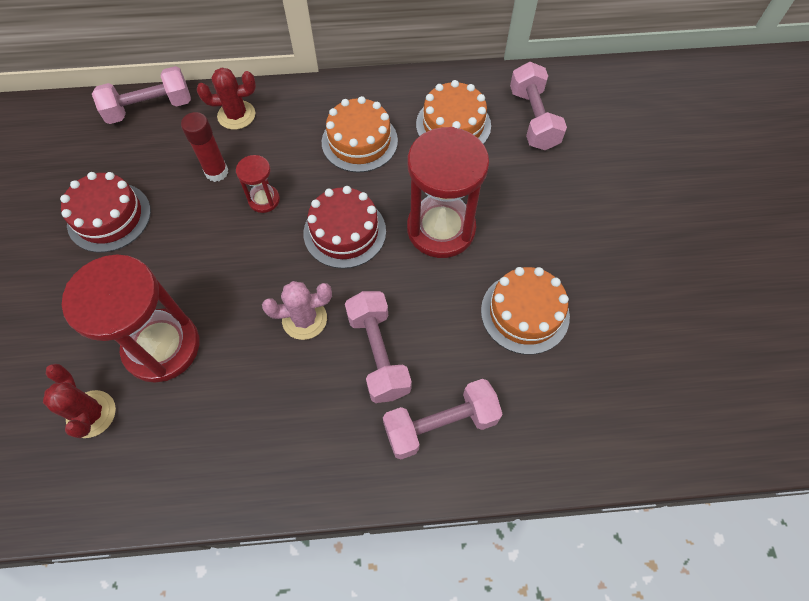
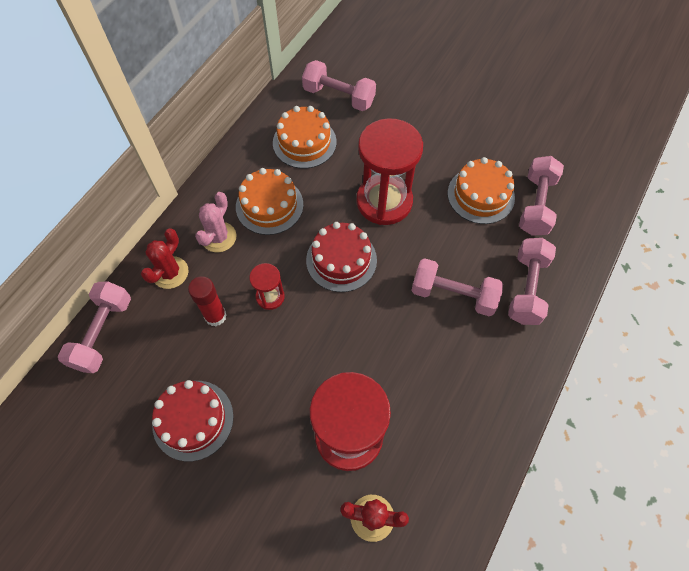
camera: 55 degrees left, 0 degrees up
pink cactus [262,281,332,340] -> pink cactus moved to [195,192,237,252]
none -> pink dumbbell [519,156,564,236]

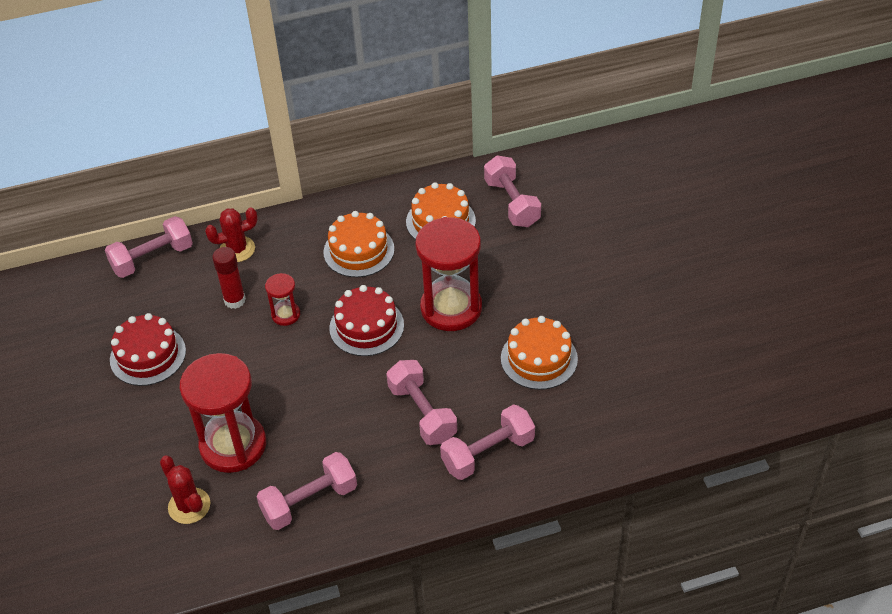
camera: 45 degrees right, 15 degrees down
pink cactus [195,192,237,252] -> none
pink dumbbell [519,156,564,236] -> pink dumbbell moved to [256,452,357,530]

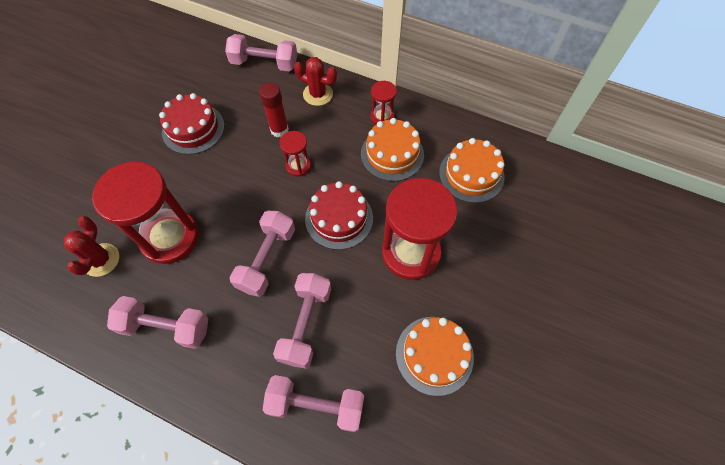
camera: 40 degrees right, 15 degrees up
pink dumbbell [484,155,541,227] -> pink dumbbell moved to [230,211,295,297]
none -> red hourglass [370,81,397,125]

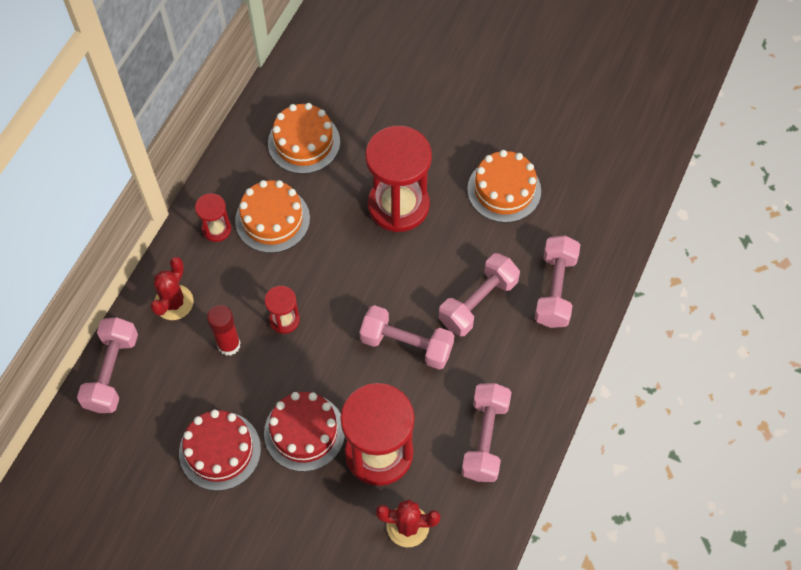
camera: 90 degrees left, 0 degrees up
pink dumbbell [273,273,331,369] -> pink dumbbell turned 60 degrees counterclockwise [439,253,520,336]
red cake [305,181,373,250] -> red cake moved to [264,392,345,472]

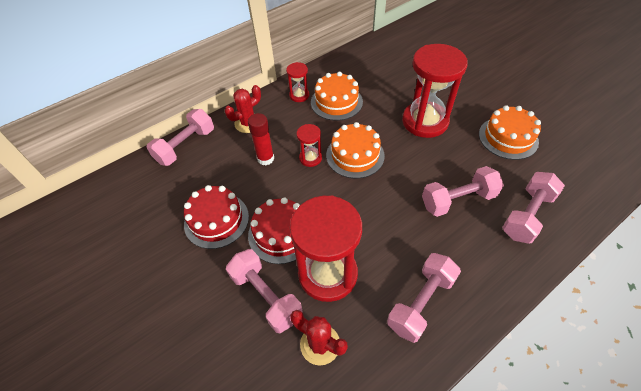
camera: 30 degrees right, 10 degrees down
orange cake [268,103,340,174] -> orange cake moved to [326,122,385,179]
pink dumbbell [359,305,454,370] -> pink dumbbell moved to [226,249,303,333]

